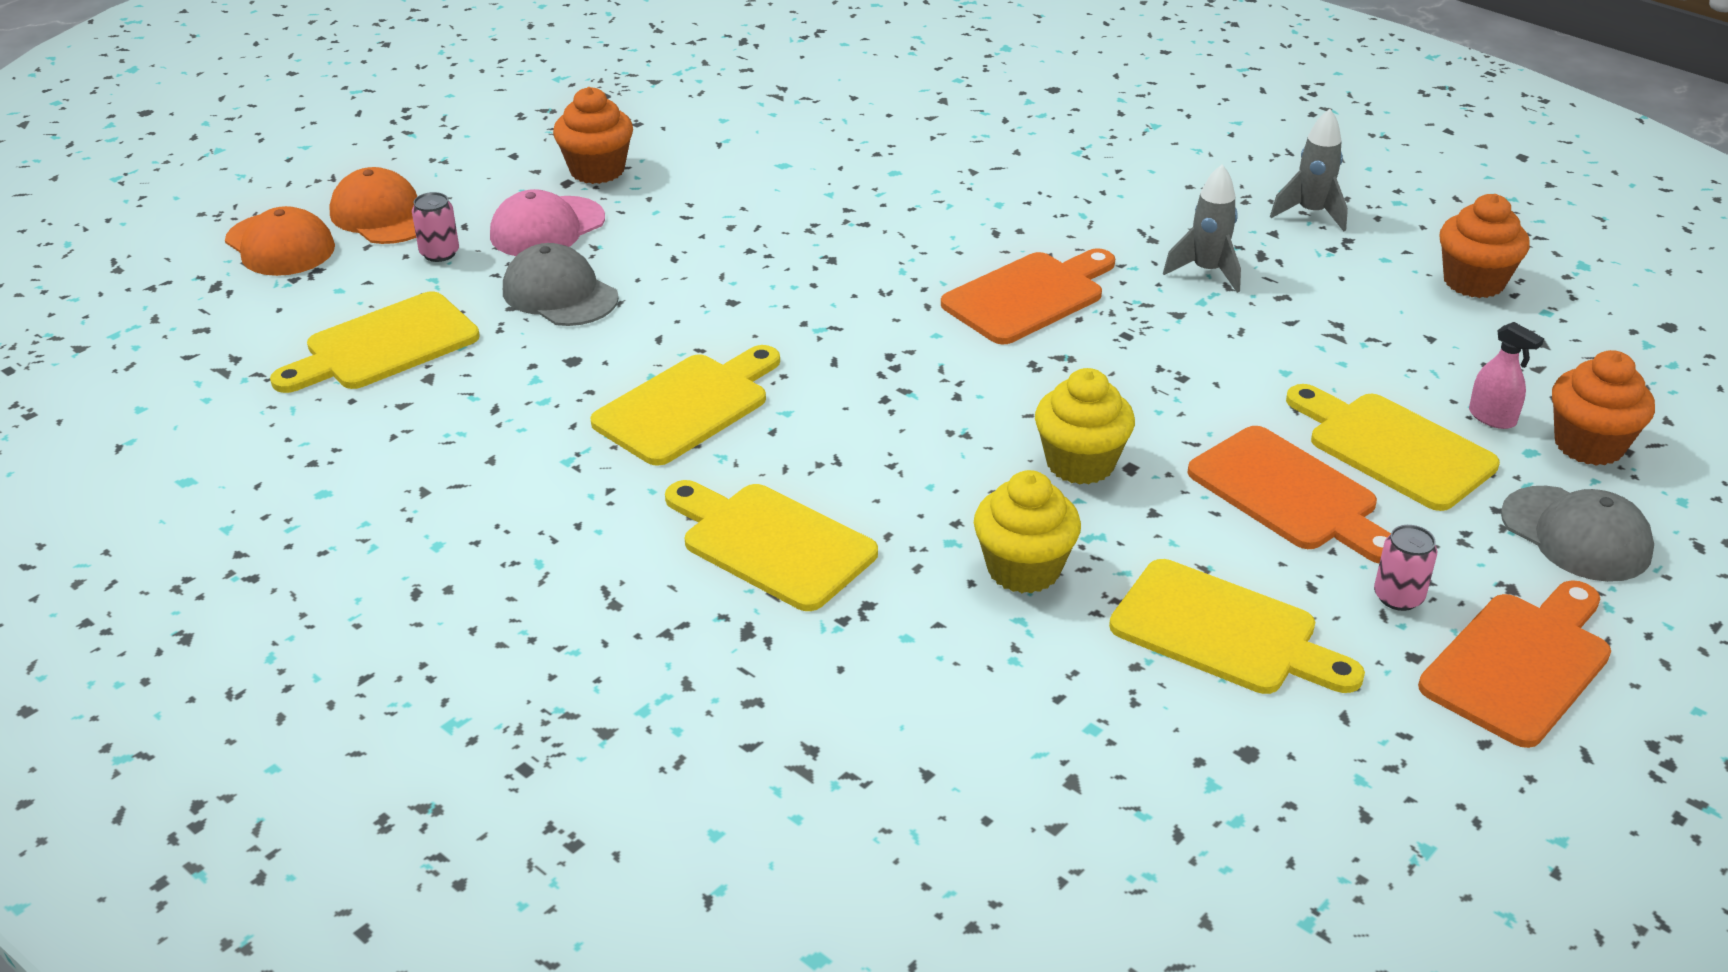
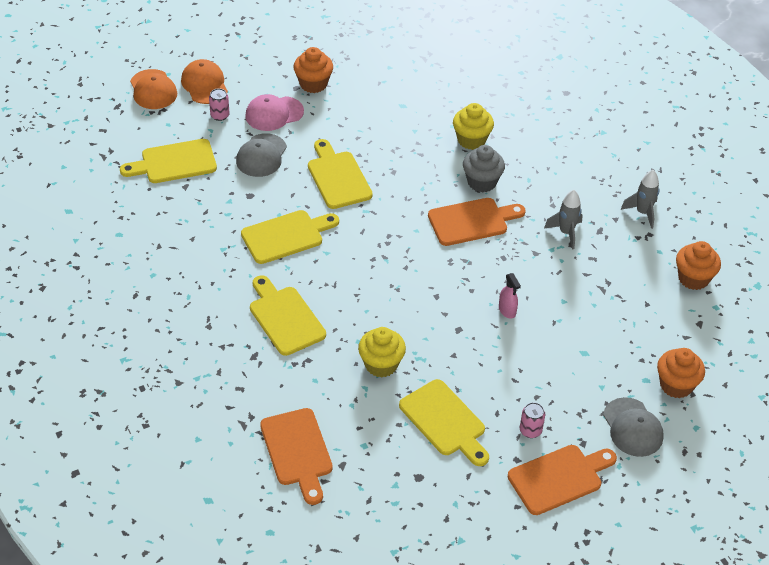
camera: 20 degrees right, 10 degrees up
grey cap [503,243,619,326] -> grey cap turned 135 degrees counterclockwise [236,133,287,177]
yellow cupcake [1035,368,1135,484] -> yellow cupcake moved to [453,103,494,150]
orange cutting board [1187,426,1391,563] -> orange cutting board moved to [260,408,333,505]
yellow cutting board [1286,384,1500,511] -> yellow cutting board moved to [308,139,373,209]
pink spray bottle [1469,322,1544,429] -> pink spray bottle moved to [499,273,521,319]
none -> grey cupcake [463,145,505,192]

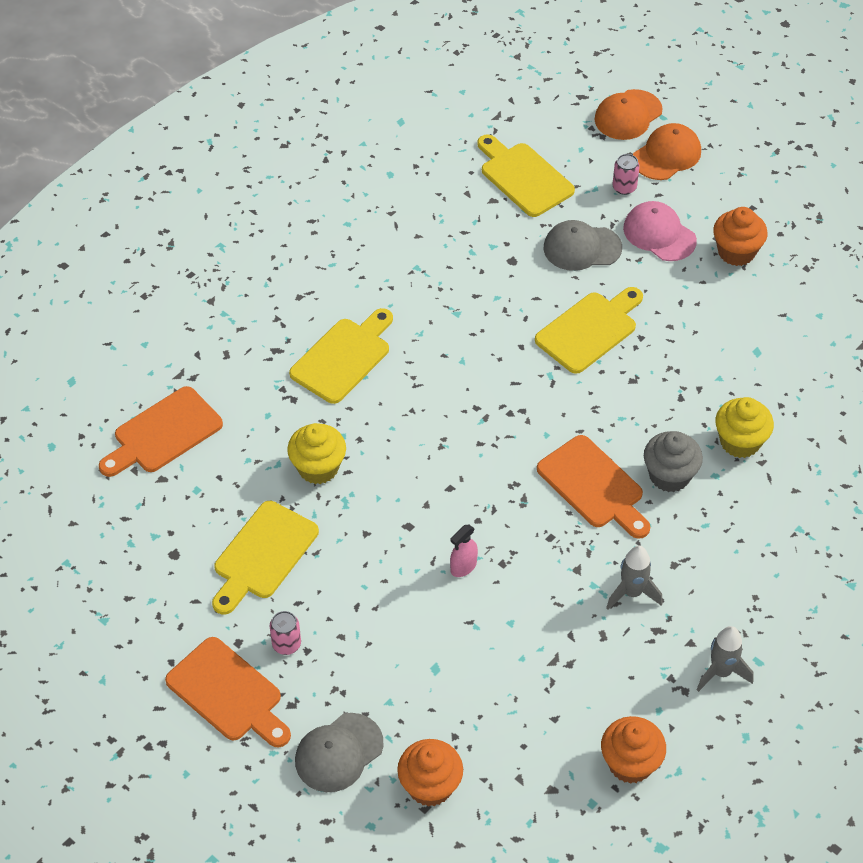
camera: 70 degrees right, 5 degrees up
yellow cutting board [241,210,339,264] -> none

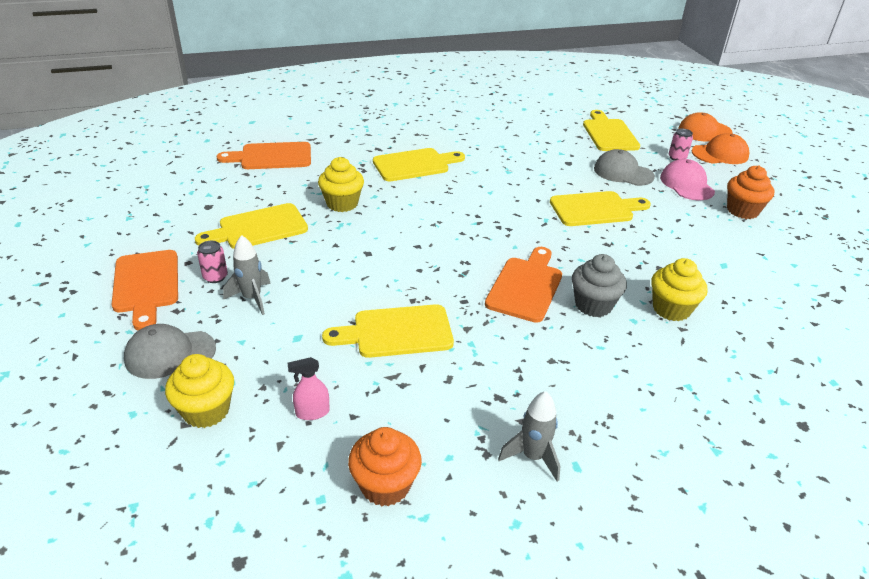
camera: 30 degrees right, 15 degrees down
orange cupcake [397,739,463,807] -> yellow cupcake [165,354,234,428]
pink spray bottle [450,525,478,577] -> pink spray bottle moved to [287,357,330,420]
orange cutting board [537,435,650,539] -> orange cutting board turned 150 degrees counterclockwise [485,247,562,323]
grey rocket [606,546,663,610] -> grey rocket moved to [223,235,271,315]
none -> yellow cutting board [322,304,454,358]

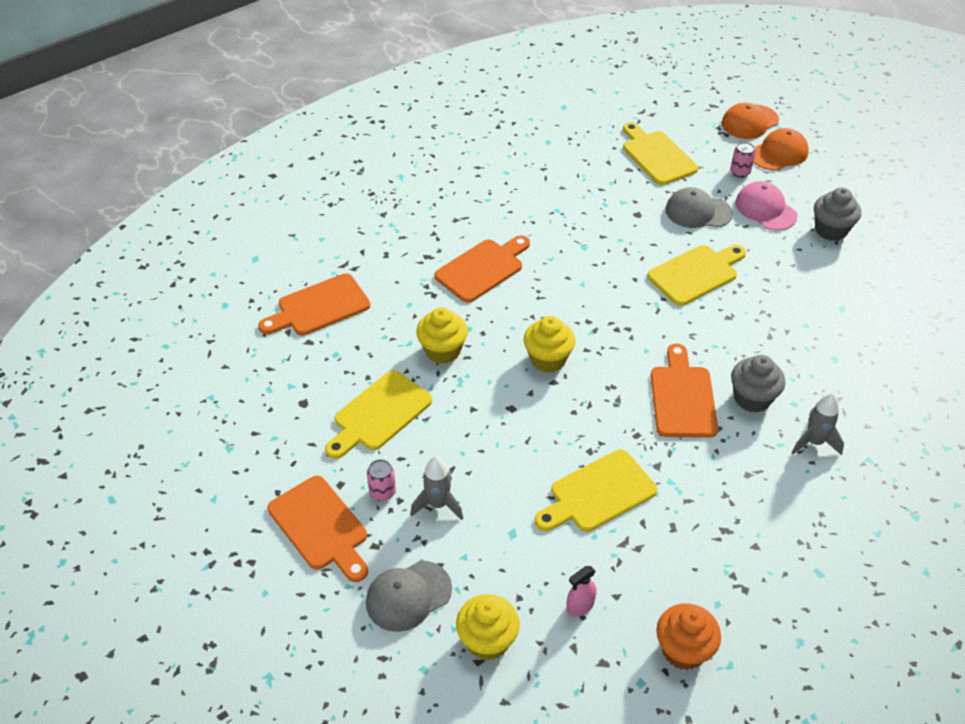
camera: 20 degrees left, 10 degrees up
yellow cutting board [373,148,465,181] -> orange cutting board [434,236,530,303]
grey rocket [498,391,560,482] -> grey rocket moved to [791,393,844,455]
yellow cupcake [651,258,708,321] -> yellow cupcake moved to [524,316,575,373]
orange cupcake [727,165,774,219] -> grey cupcake [814,187,861,241]

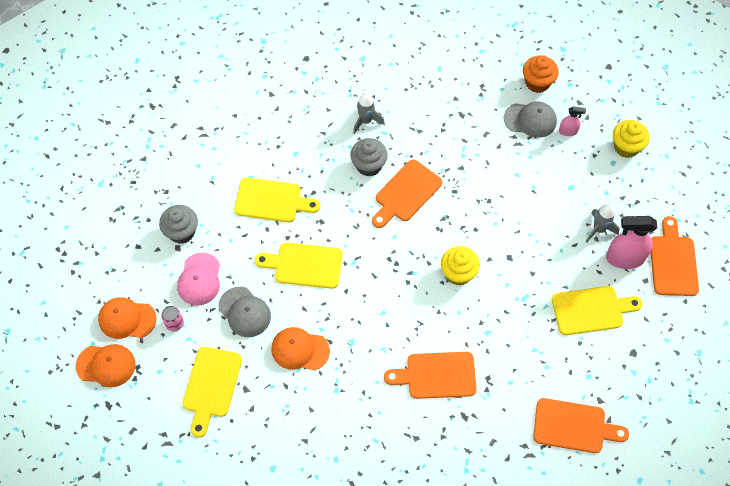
camera: 140 degrees left, 15 degrees up
grey cap [366,561,452,632] -> grey cap moved to [504,102,557,138]
pink can [367,459,396,501] -> pink spray bottle [606,216,657,269]
yellow cupcake [416,307,468,364] -> none
yellow cutting board [535,449,657,532] -> yellow cutting board moved to [234,178,320,222]
none -> orange cap [271,327,330,370]

